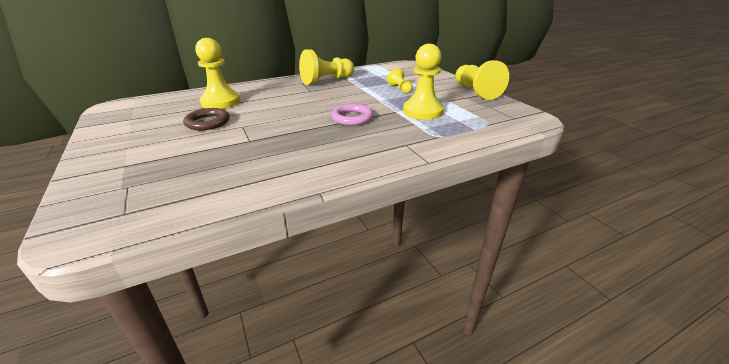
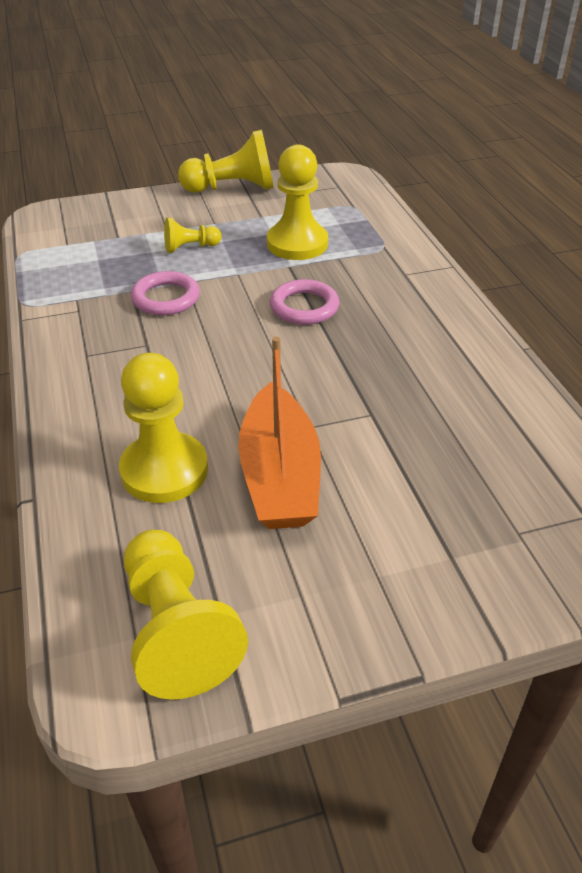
camera: 80 degrees left, 10 degrees up
brown ring [183,108,230,130] -> orange boat [238,336,321,529]
yellow pawn [299,49,354,85] -> yellow pawn moved to [124,530,248,700]
none -> pink ring [131,271,200,315]

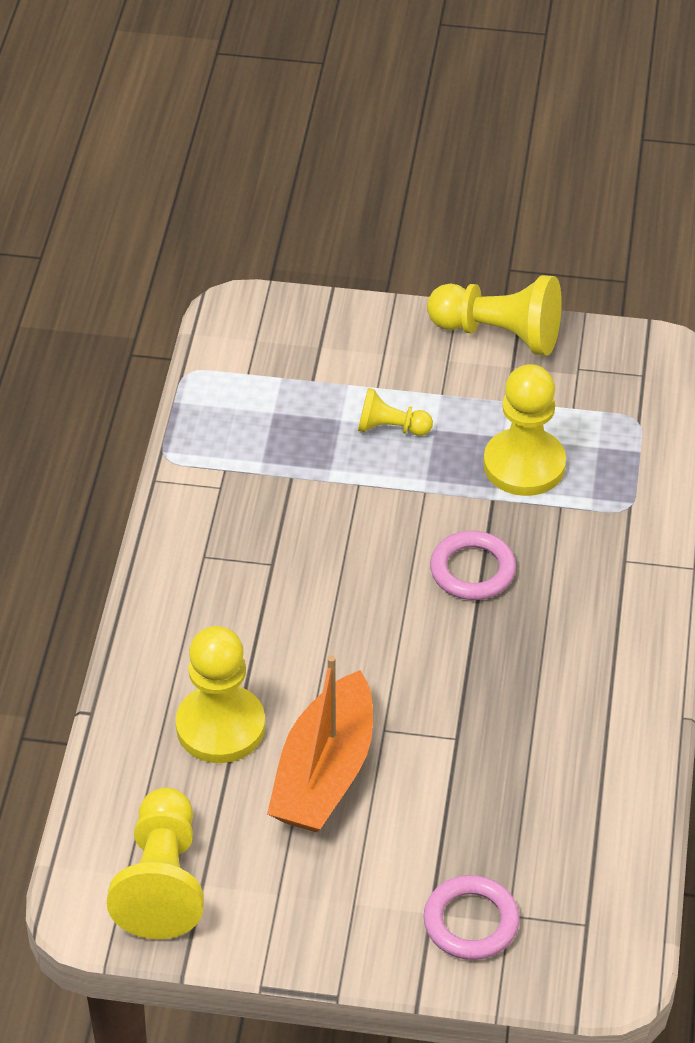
camera: 25 degrees right, 5 degrees up
pink ring [131,271,200,315] -> pink ring moved to [423,875,520,960]

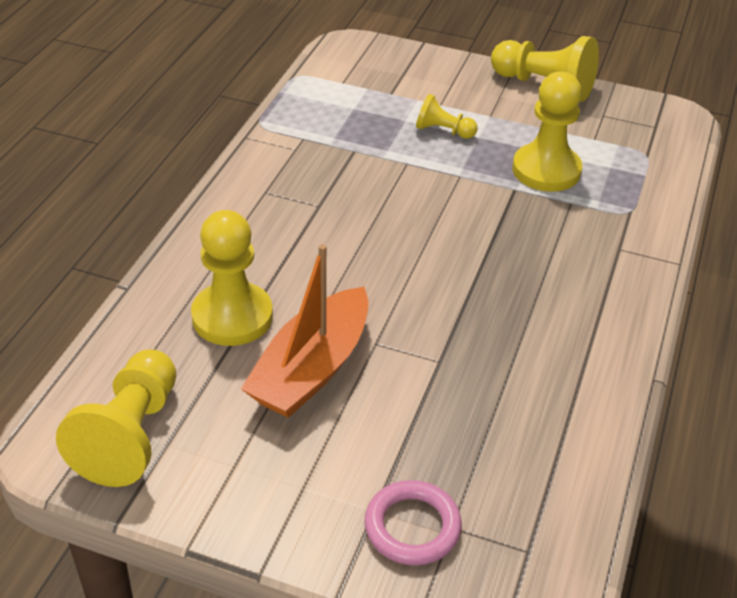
camera: 10 degrees right, 5 degrees down
pink ring [430,531,516,600] -> none

